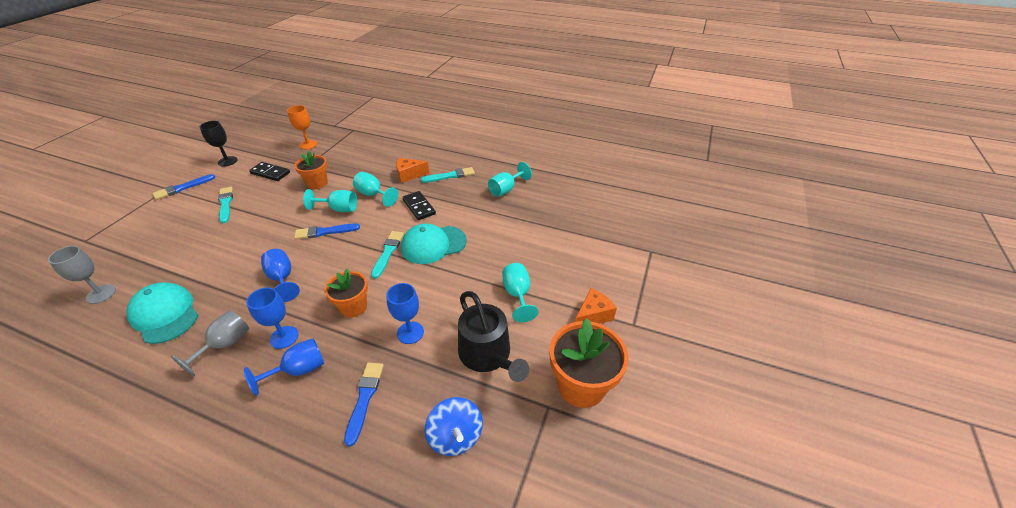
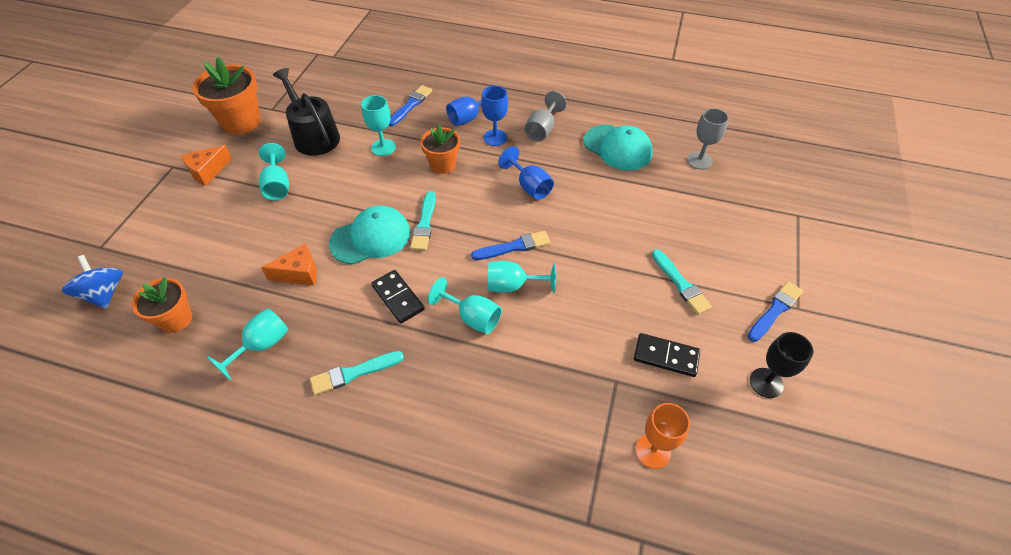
camera: 175 degrees right, 10 degrees up
orange flower pot [294,151,328,189] -> orange flower pot moved to [132,277,192,333]
blue brush [344,363,384,447] -> blue brush turned 150 degrees counterclockwise [389,85,432,126]
blue goblet [386,283,424,344] -> turquoise goblet [361,95,396,156]
orange cheese [396,158,429,183] -> orange cheese moved to [261,244,317,285]
blue spinning top [424,397,483,456] -> blue spinning top moved to [62,255,123,309]

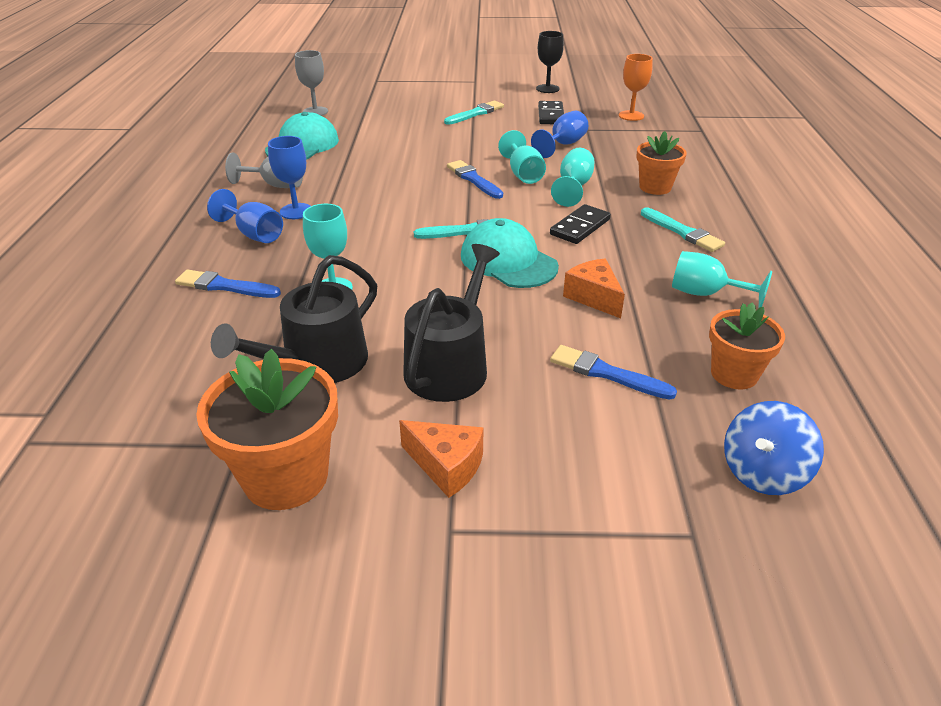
camera: 105 degrees left, 15 degrees down
turquoise goblet [259,143,289,201] -> black watering can [403,244,500,402]
orange flower pot [420,124,460,174] -> orange flower pot moved to [636,131,687,195]
blue goblet [498,146,554,200] -> blue goblet moved to [531,111,589,158]
blue brush [748,281,803,342] -> blue brush moved to [550,345,677,400]

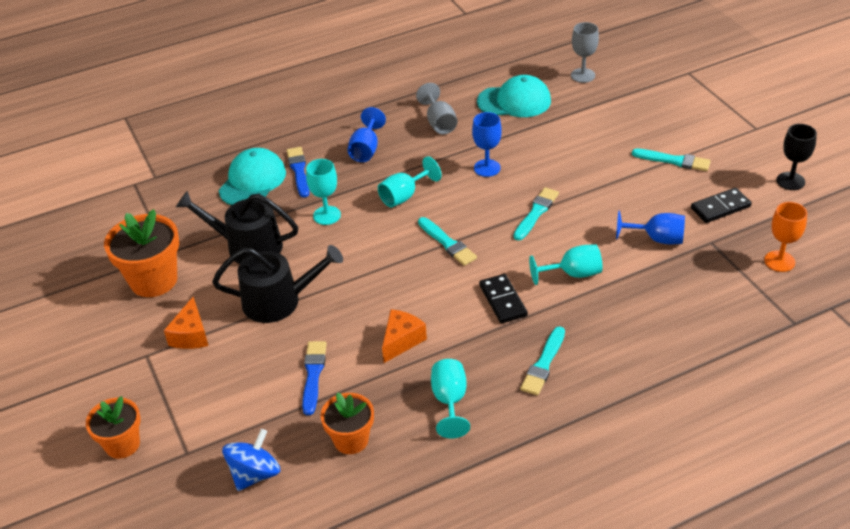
camera: 65 degrees right, 5 degrees up
blue goblet [268,136,310,219] -> blue goblet moved to [472,112,502,177]
blue brush [447,160,503,199] -> turquoise brush [513,187,559,241]
turquoise cap [461,218,559,288] -> turquoise cap moved to [219,148,286,205]
turquoise goblet [498,130,546,184] -> turquoise goblet moved to [378,156,442,207]
black domino [550,204,611,244] -> black domino turned 60 degrees clockwise [479,274,528,324]
orange flower pot [636,131,687,195] -> orange flower pot moved to [86,396,141,459]
blue spinning top [724,401,824,495] -> blue spinning top turned 105 degrees clockwise [222,429,280,491]

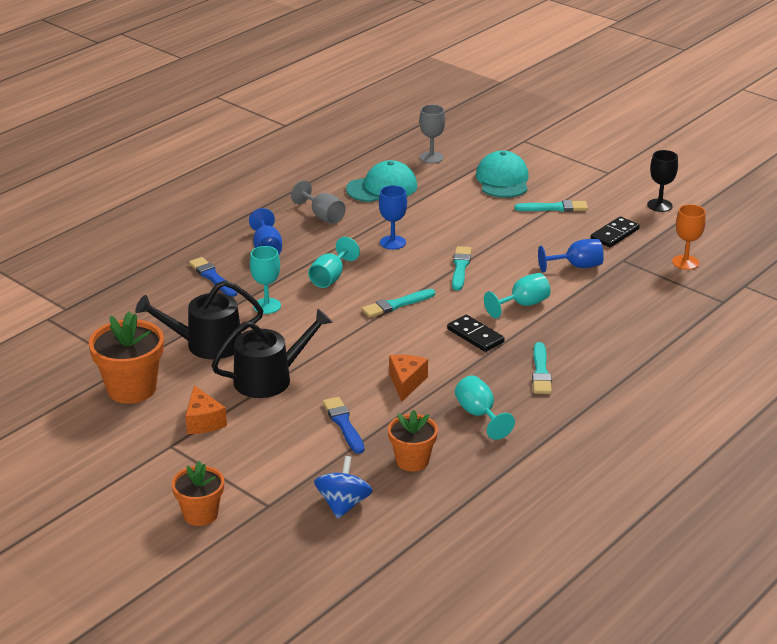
camera: 25 degrees left, 10 degrees down
turquoise cap [219,148,286,205] -> turquoise cap moved to [476,150,529,198]
turquoise brush [418,217,477,266] -> turquoise brush turned 120 degrees clockwise [362,289,435,318]

